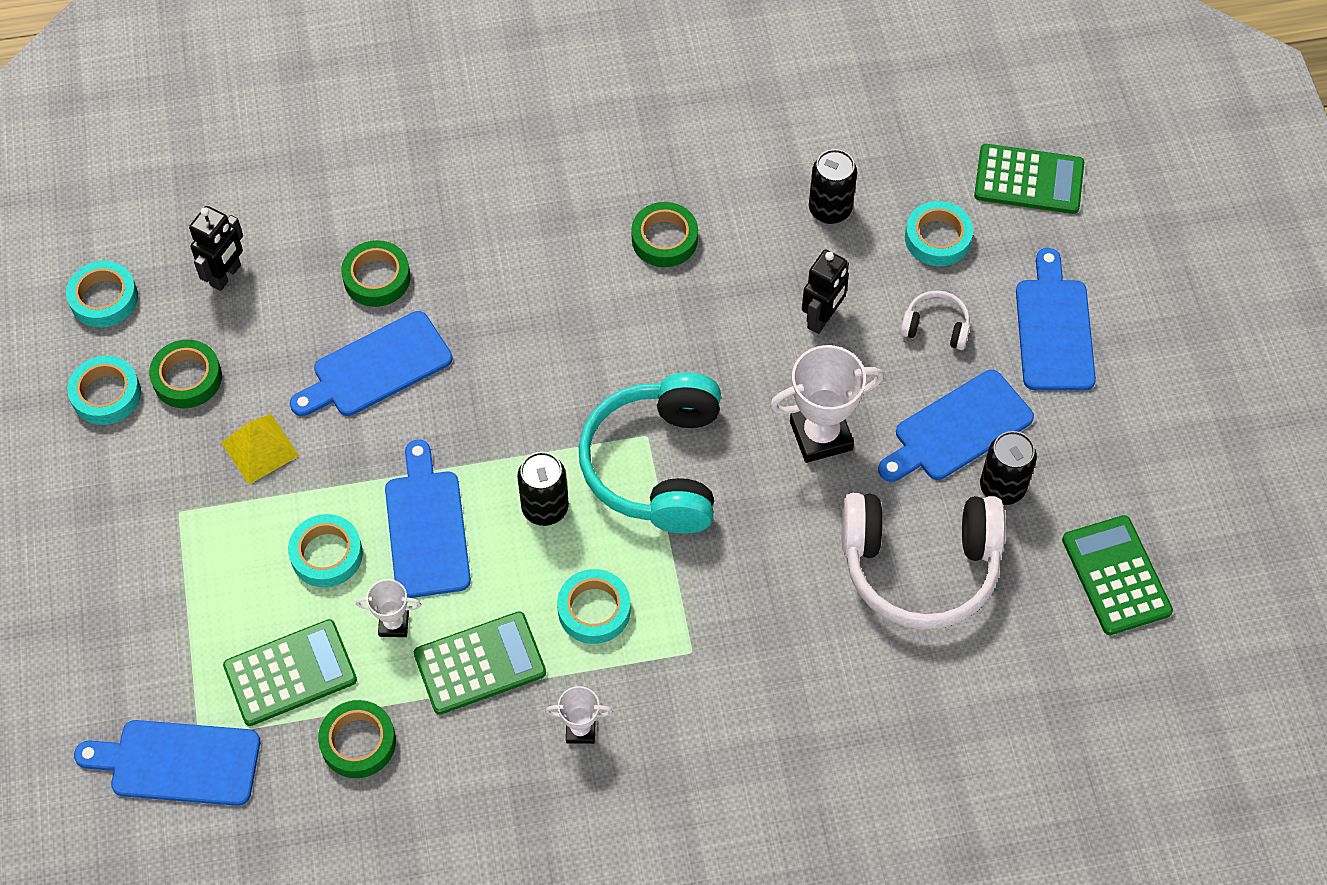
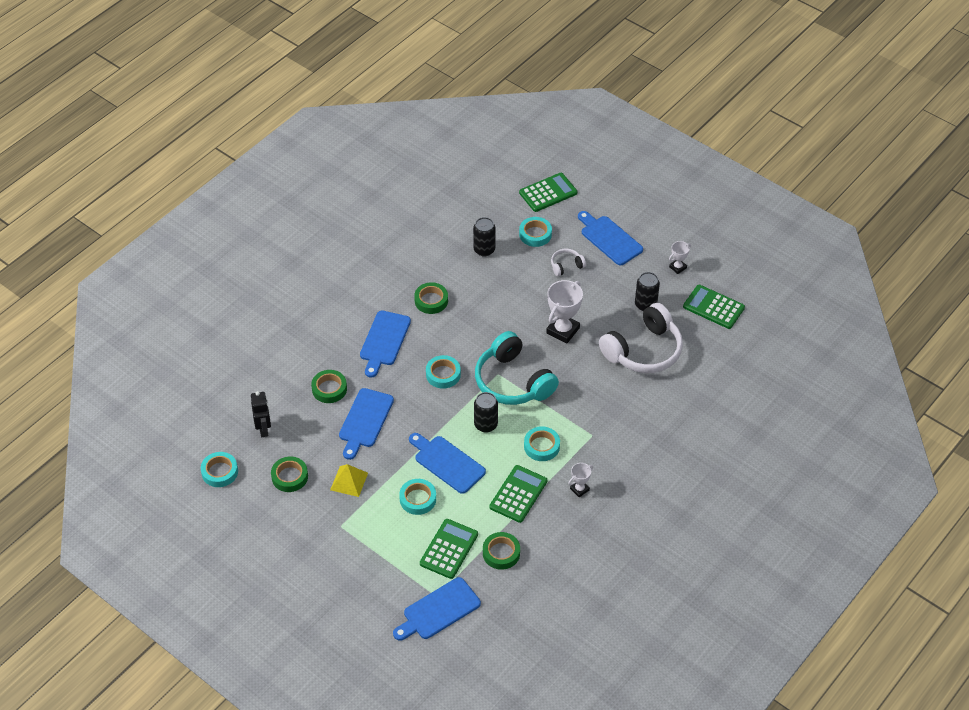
camera: 40 degrees left, 10 degrees down
turquoise tape [67,356,141,425] -> turquoise tape moved to [426,355,461,389]
white trophy [356,579,421,637] -> white trophy moved to [669,241,691,274]
black robot [802,249,849,334] -> none
blue cutting board [878,370,1034,482] -> blue cutting board moved to [360,310,411,377]

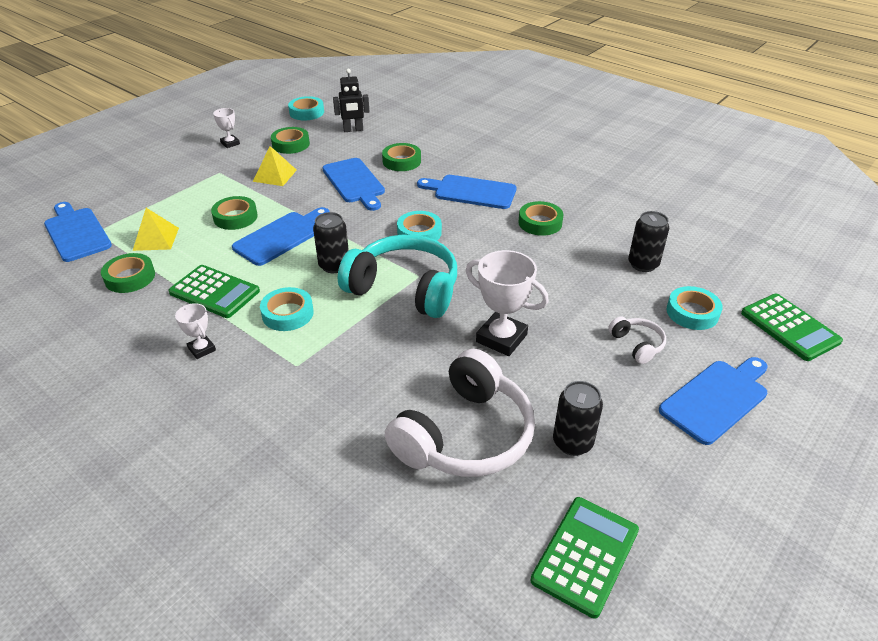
camera: 90 degrees right, 10 degrees down
blue cutting board [339,388,394,460] -> blue cutting board turned 135 degrees counterclockwise [322,158,385,211]
turquoise tape [399,479,436,515] -> green tape [211,196,258,230]
green calculator [420,519,478,579] -> yellow pyramid [133,208,179,251]
turquoise headphones [475,331,559,405] -> turquoise headphones turned 60 degrees clockwise [338,235,457,318]
white headphones [599,303,683,373] -> white headphones turned 105 degrees counterclockwise [385,349,535,477]
white trophy [669,241,691,274] -> white trophy moved to [213,108,240,148]

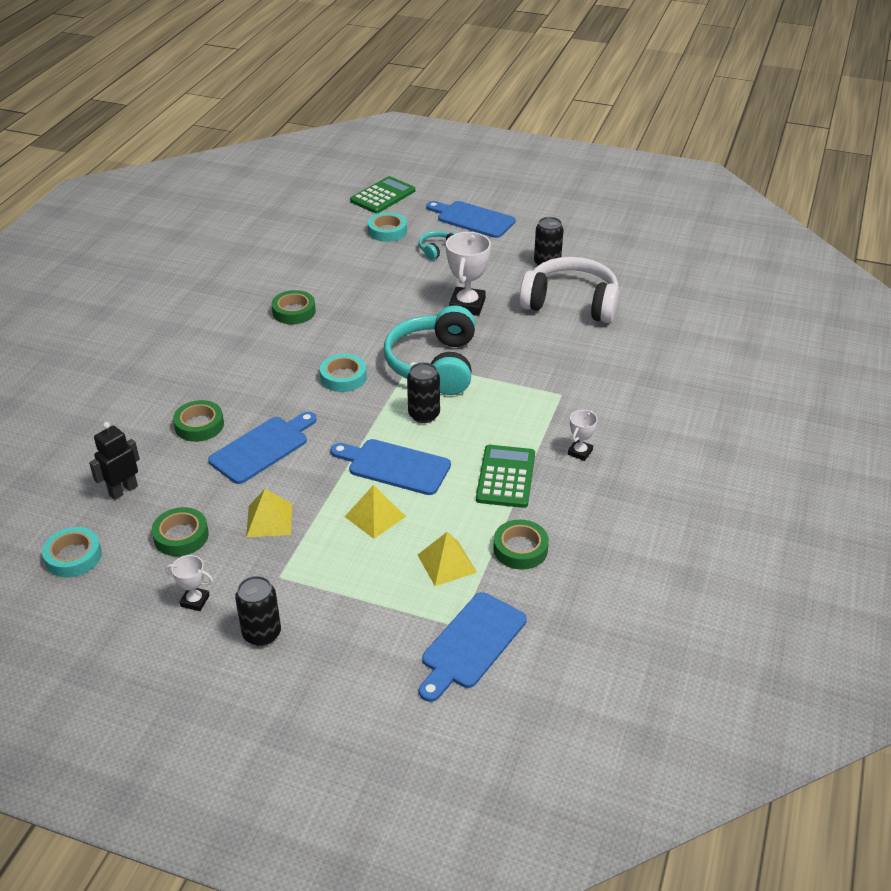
camera: 110 degrees left, 0 degrees up
green tape [211,196,258,230] -> yellow pyramid [345,485,406,539]
white trophy [213,108,240,148] -> white trophy turned 75 degrees clockwise [166,555,213,611]
turquoise tape [260,287,314,331] -> none
black robot [333,69,370,132] -> black robot turned 105 degrees counterclockwise [89,422,140,500]
blue cutting board [417,175,517,209] -> none
green calculator [531,497,639,619] -> none
white headphones [608,317,666,364] -> turquoise headphones [419,231,457,260]
black can [628,211,669,272] -> black can moved to [235,576,281,646]

